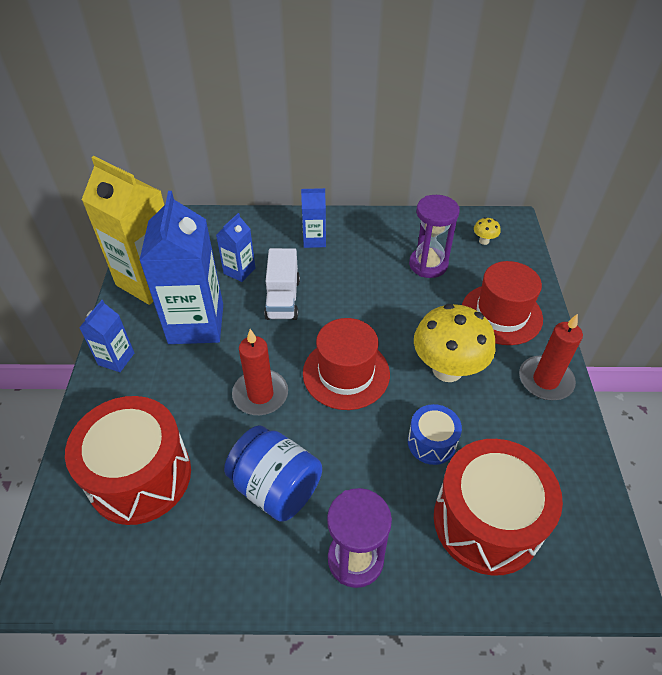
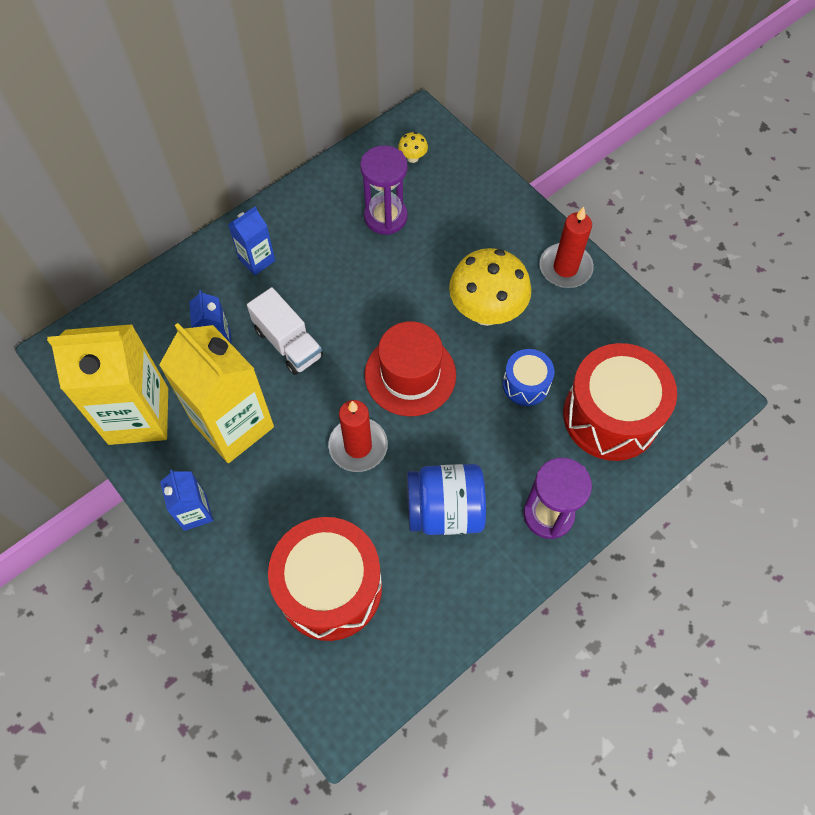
camera: 40 degrees left, 15 degrees up
blue carton [139,191,223,344] -> yellow carton [159,323,274,463]
red hat [462,261,543,345] -> none

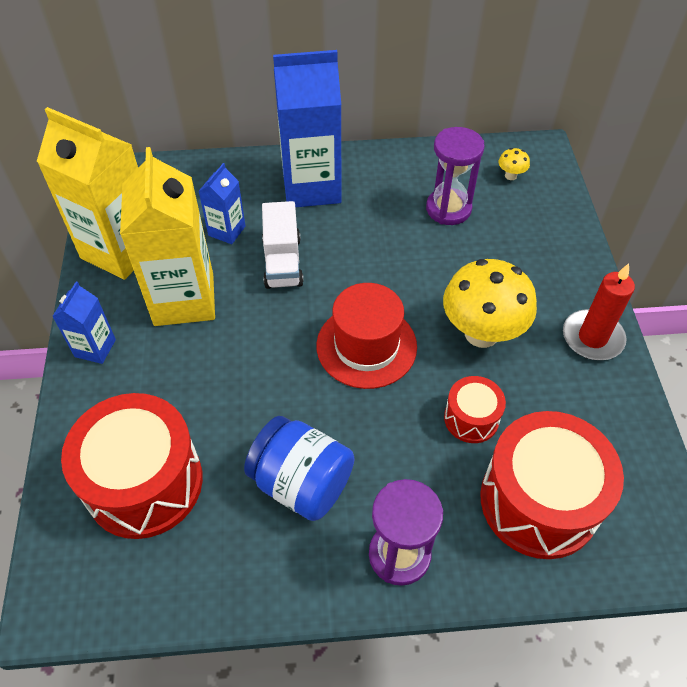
camera: 35 degrees right, 10 degrees down
blue carton [228,206,275,275] -> blue carton [273,50,342,207], size x2.03
red candle [328,400,388,472] -> none
blue drum [503,349,555,406] -> red drum [444,376,506,443]

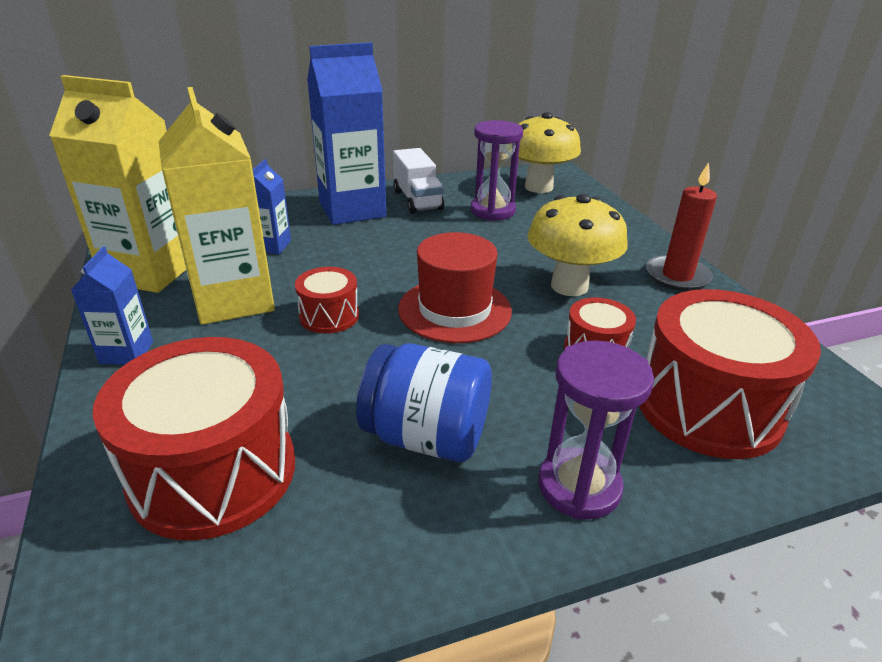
camera: 15 degrees left, 20 degrees down
white truck [262,201,304,289] -> white truck moved to [393,148,444,214]
yellow mushroom [498,148,530,180] -> yellow mushroom [518,112,581,193], size x2.45
none -> red drum [295,267,359,334]

